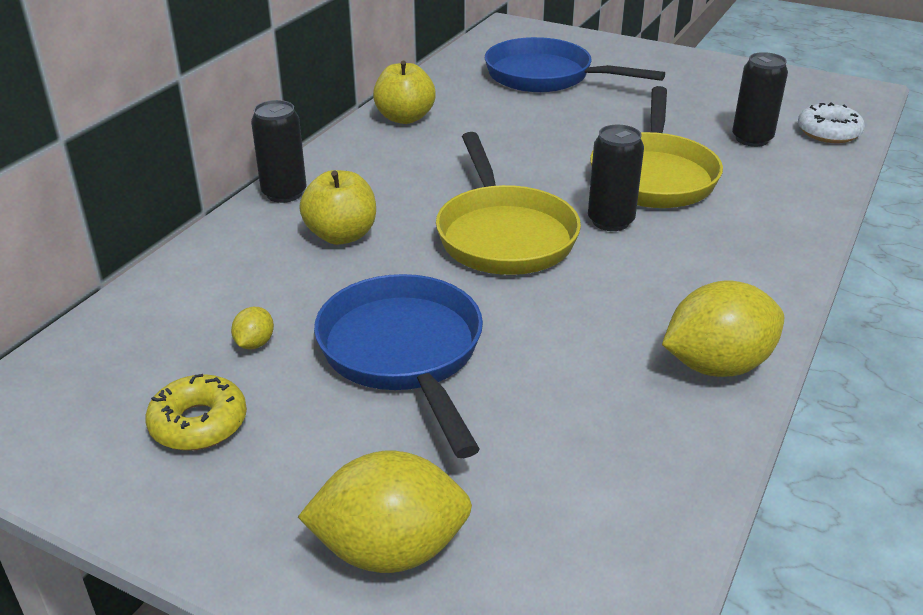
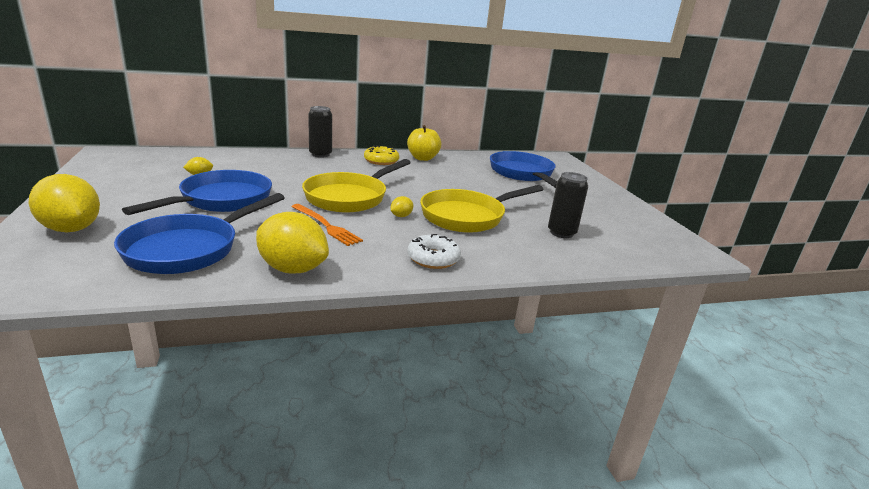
camera: 45 degrees right, 10 degrees down
yellow donut [145,374,247,451] -> yellow donut moved to [364,146,399,165]
yellow apple [299,170,376,245] -> none
black can [588,125,644,231] -> yellow lemon [391,196,413,217]
white donut [798,102,865,143] -> white donut moved to [407,234,461,269]
none -> blue pan [114,193,284,274]
none -> orange fork [291,204,363,246]

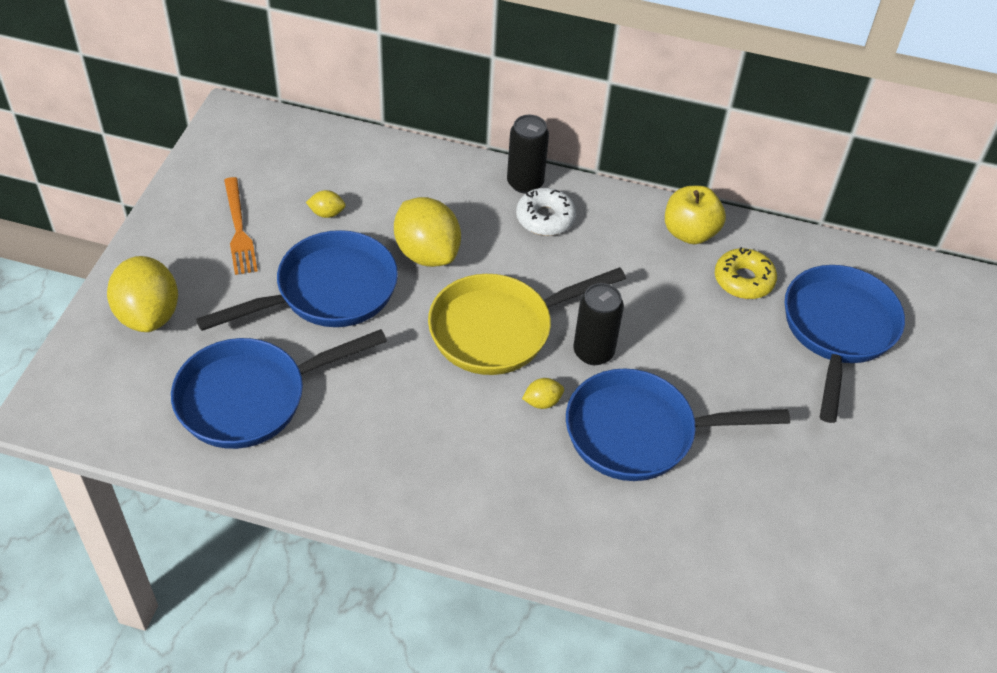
camera: 30 degrees right, 25 degrees up
yellow lemon [256,212,329,273] -> yellow lemon moved to [394,197,461,267]
orange fork [291,204,363,246] -> orange fork moved to [224,177,258,275]
yellow donut [364,146,399,165] -> yellow donut moved to [715,247,777,299]
white donut [407,234,461,269] -> white donut moved to [516,188,576,236]
yellow pan [420,185,544,233] -> blue pan [566,368,790,481]
black can [548,172,588,238] -> black can moved to [573,283,624,365]

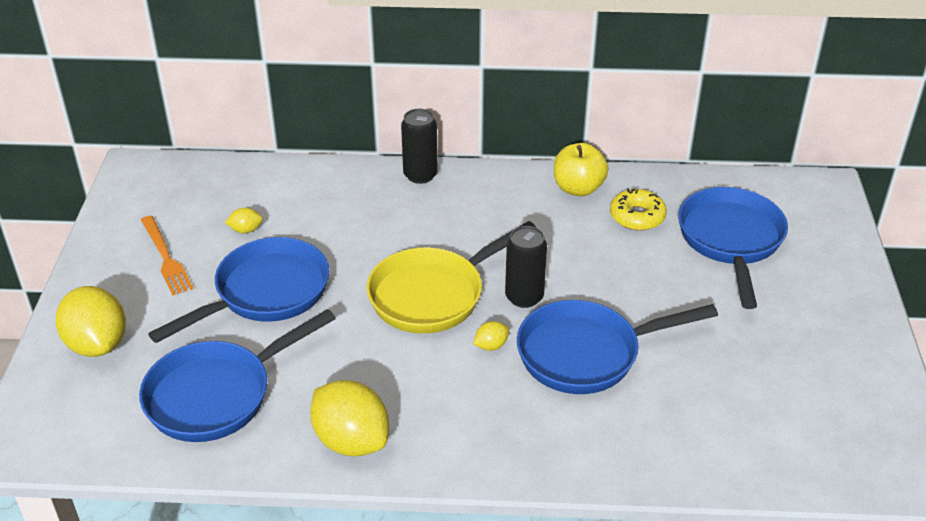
camera: 10 degrees left, 10 degrees down
yellow lemon [394,197,461,267] -> yellow lemon moved to [310,380,389,456]
white donut [516,188,576,236] -> none

